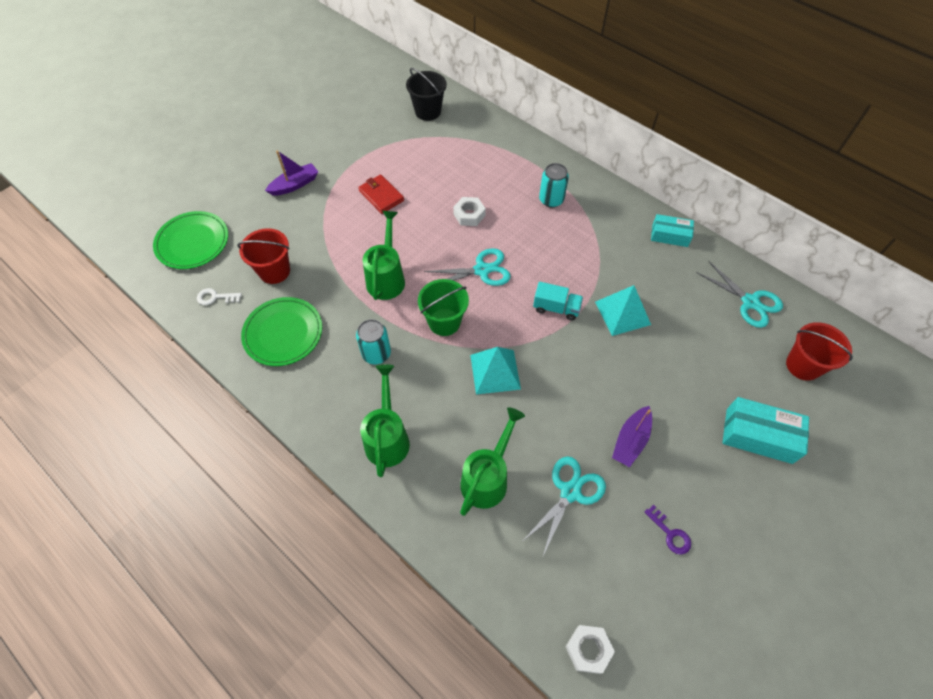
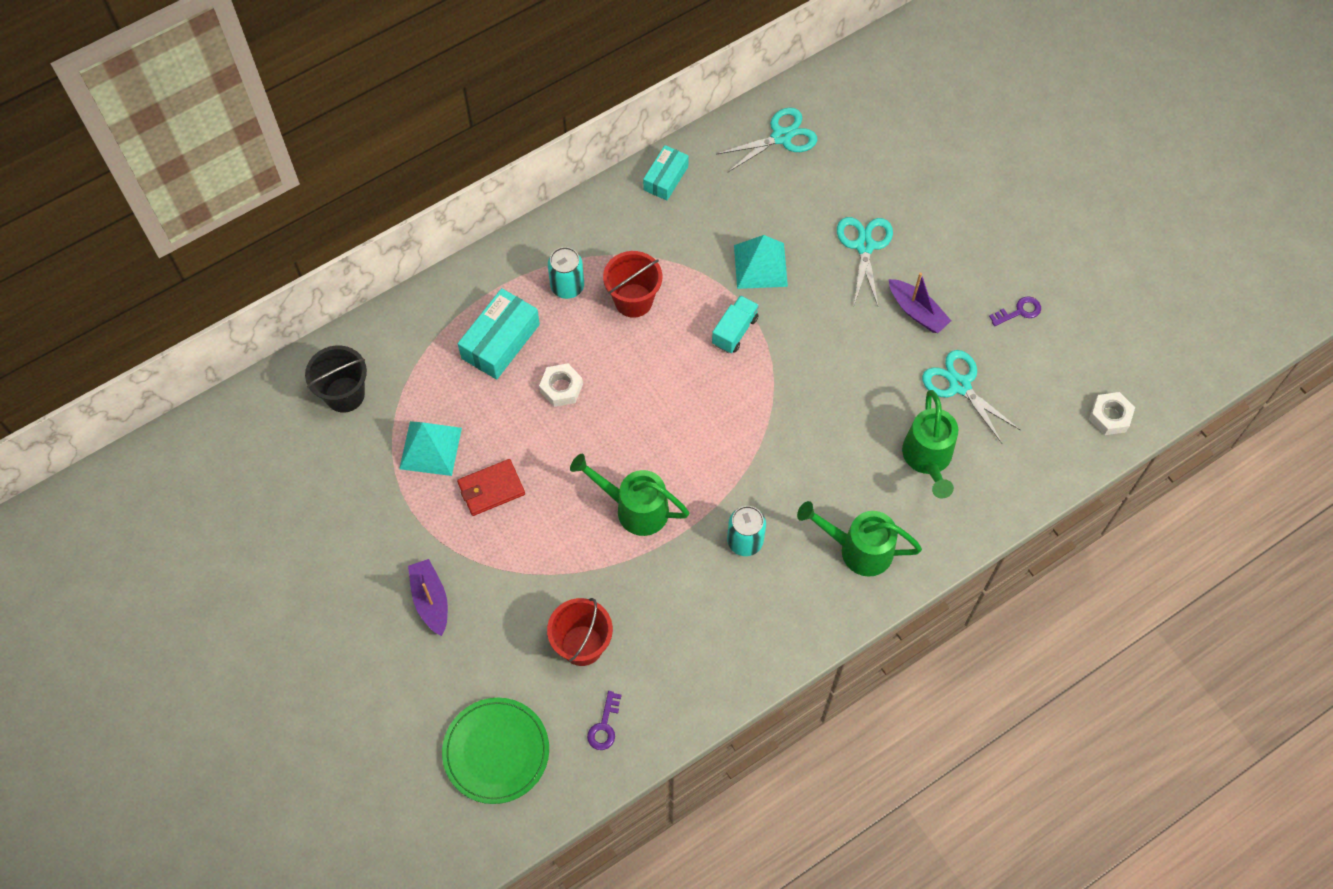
camera: 75 degrees left, 5 degrees up
white key [197,288,242,305] -> purple key [587,691,622,750]
green plate [241,297,322,366] -> none
green bucket [418,279,469,336] -> none
turquoise scissors [424,248,511,286] -> turquoise scissors moved to [837,217,893,306]
green watering can [460,408,525,516] -> green watering can turned 135 degrees counterclockwise [902,390,958,499]
turquoise pyramid [470,347,521,395] -> turquoise pyramid moved to [399,421,462,476]
turquoise box [722,397,809,464] -> turquoise box moved to [458,288,540,380]
red bucket [786,322,853,381] -> red bucket moved to [603,251,662,318]

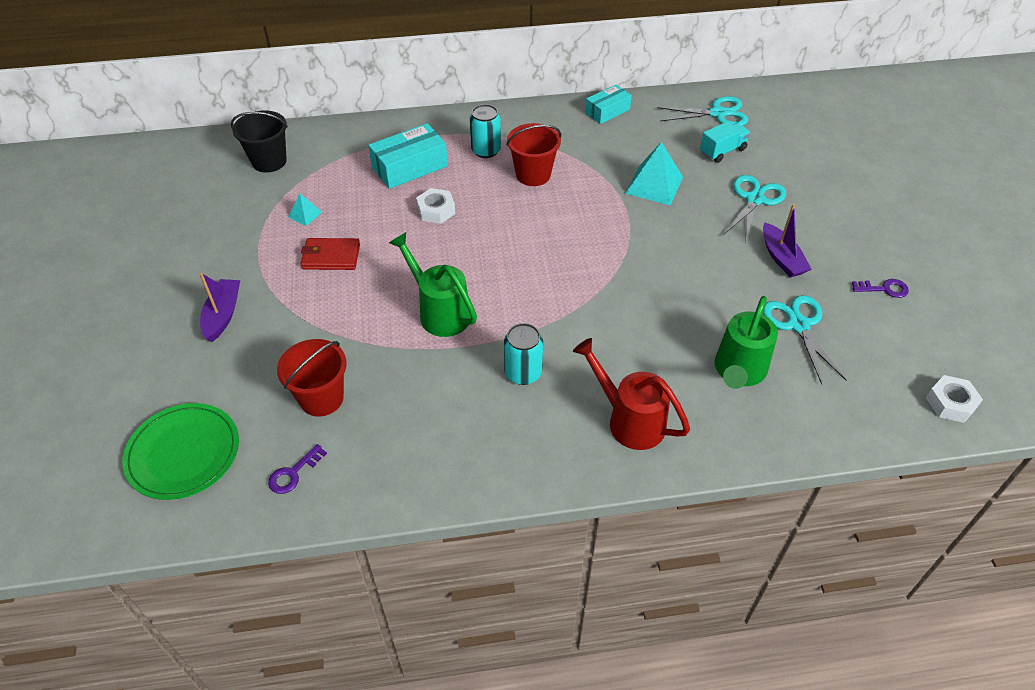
camera: 25 degrees right, 15 degrees down
turquoise pyramid [399,421,462,476] -> turquoise pyramid [288,194,322,226], size x0.50
turquoise truck [712,295,759,353] -> turquoise truck moved to [700,122,751,163]
green watering can [797,501,922,576] -> red watering can [573,338,690,450]

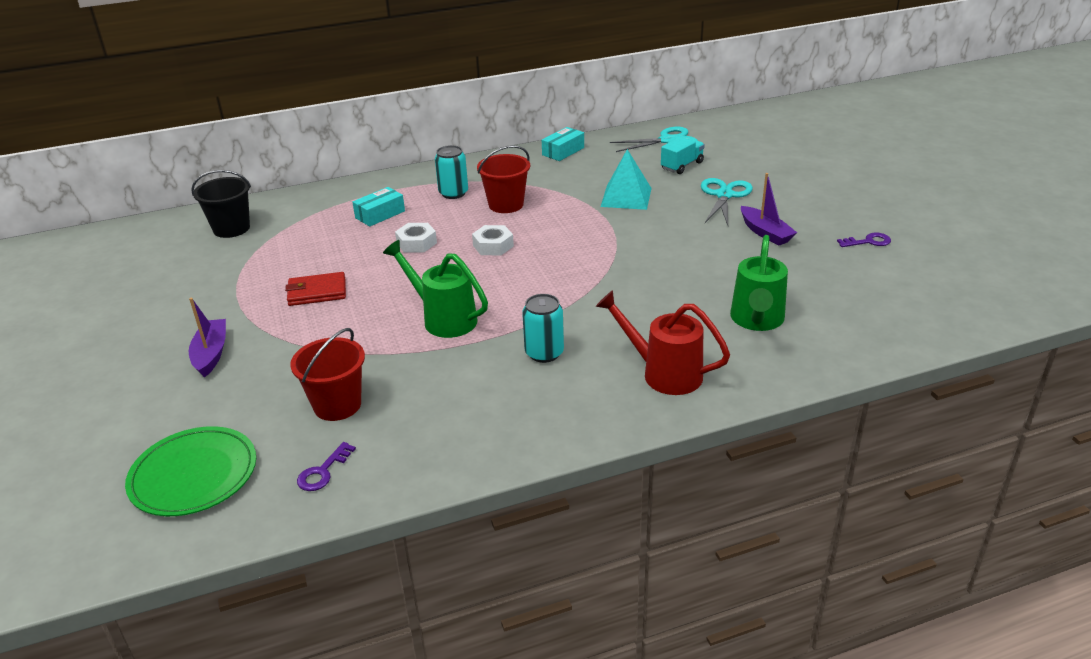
camera: 10 degrees left, 15 degrees down
turquoise pyramid [288,194,322,226] -> none
turquoise box [368,123,448,189] -> turquoise box [352,187,405,227], size x0.64
turquoise scissors [763,295,847,384] -> none
white nut [926,375,983,423] -> white nut moved to [472,225,514,256]

